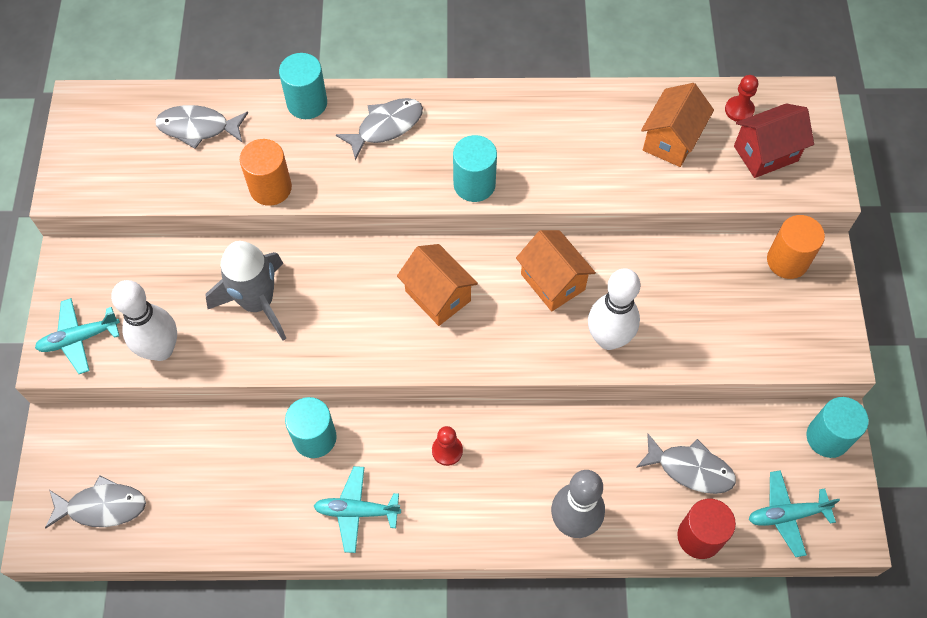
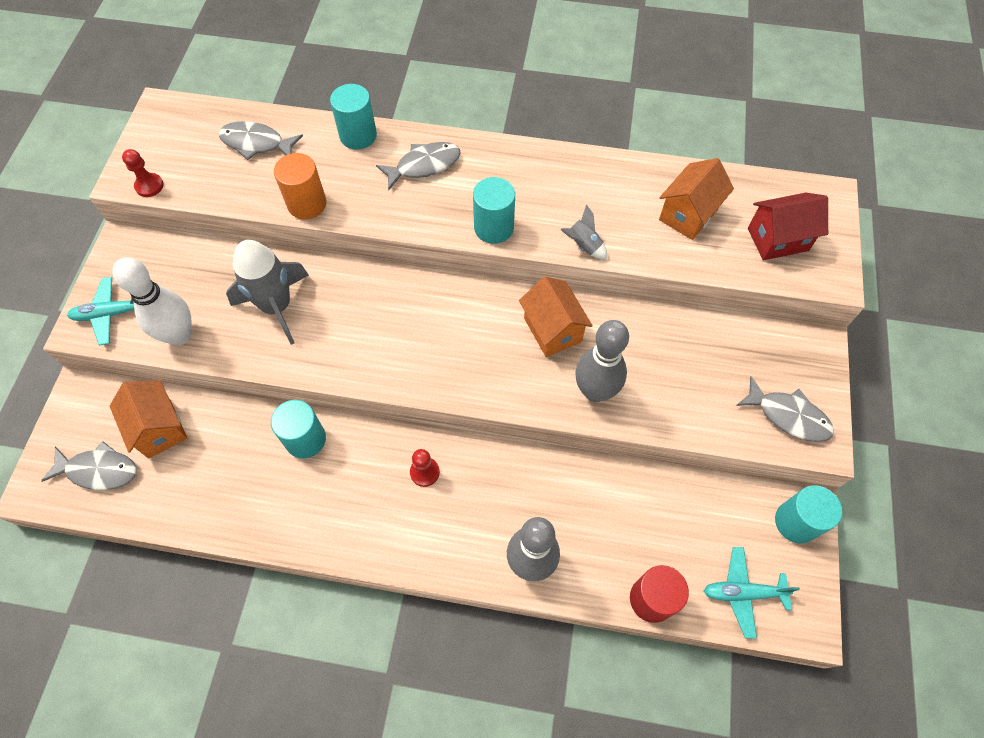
camera: 10 degrees right, 0 degrees up
turquoise plane [314,466,401,553] -> none
orange house [397,244,478,326] -> orange house moved to [110,381,187,458]
white bowling pin [588,268,640,350] -> grey bowling pin [575,320,629,402]
grey fish [636,433,736,494] -> grey fish moved to [736,376,834,442]
red pawn [725,75,758,122] -> red pawn moved to [122,149,164,197]
orange cylinder [767,215,825,279] -> none
none -> grey rocket [561,204,607,259]

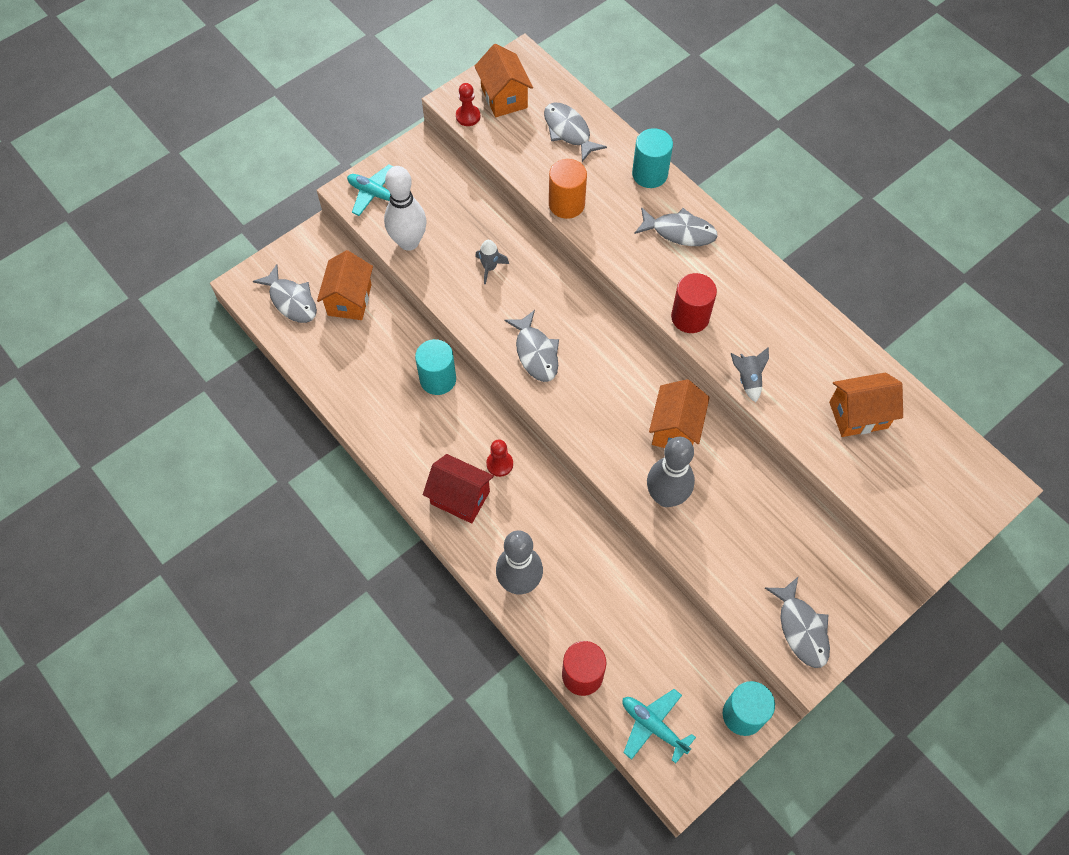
camera: 40 degrees right, 0 degrees up
grey rocket [226,240,309,345] -> grey rocket [475,240,509,284], size x0.47
turquoise cylinder [473,177,515,244] -> red cylinder [671,273,717,333]
red house [748,193,828,260] -> red house moved to [423,454,494,524]
none -> orange house [474,44,533,117]
none -> grey fish [504,310,559,382]

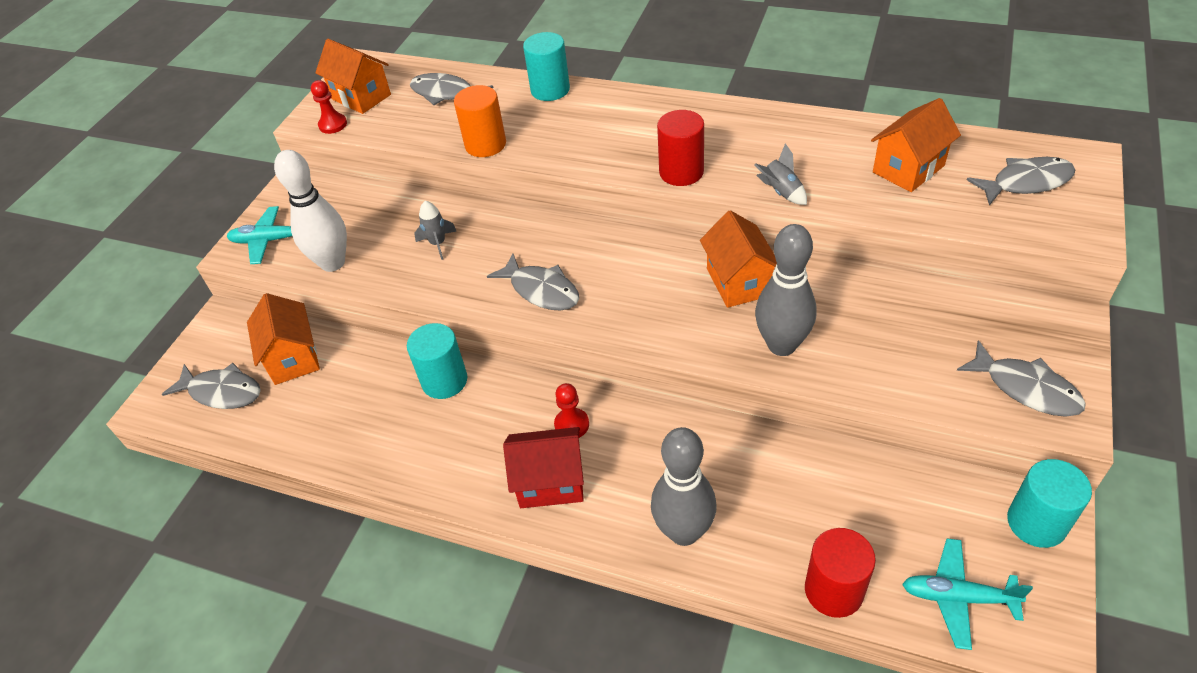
camera: 25 degrees left, 15 degrees down
grey fish [634,207,718,246] -> grey fish moved to [967,157,1075,206]

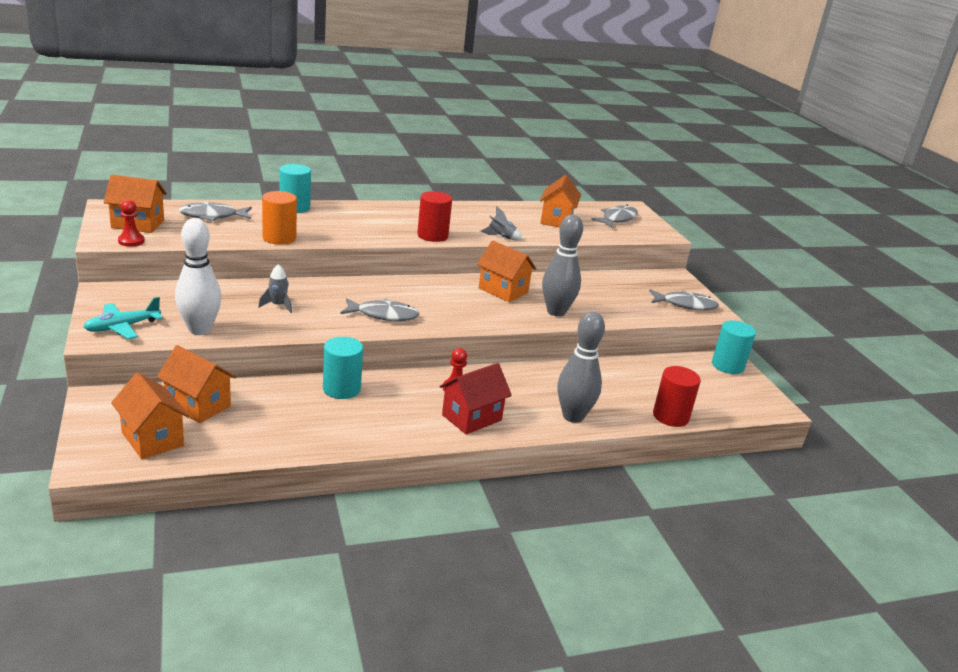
camera: 45 degrees left, 20 degrees down
grey fish [162,363,261,409] -> orange house [111,373,190,459]
turquoise plane [902,539,1033,650] -> none

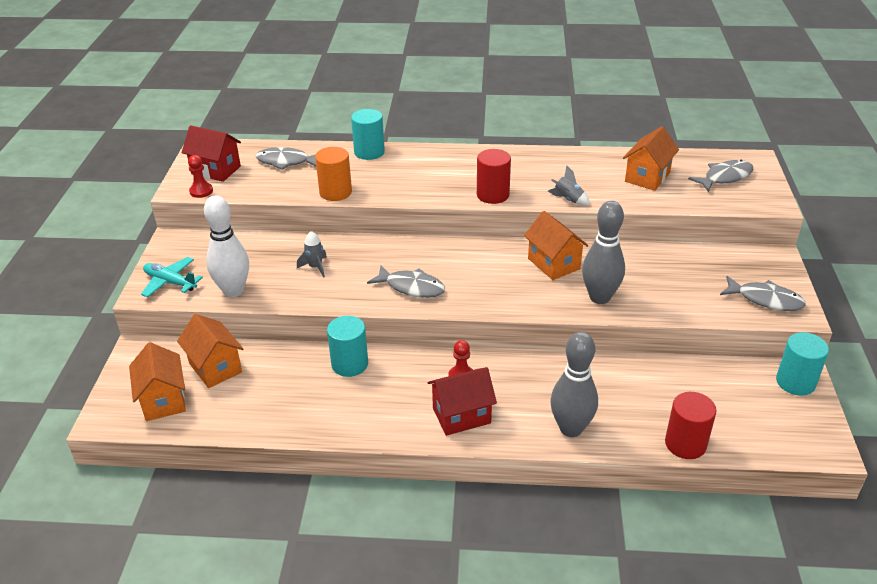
camera: 25 degrees right, 10 degrees up
turquoise plane [83,297,163,339] -> turquoise plane turned 45 degrees clockwise [141,257,203,297]
orange house [104,175,167,233] -> red house [181,125,241,182]

